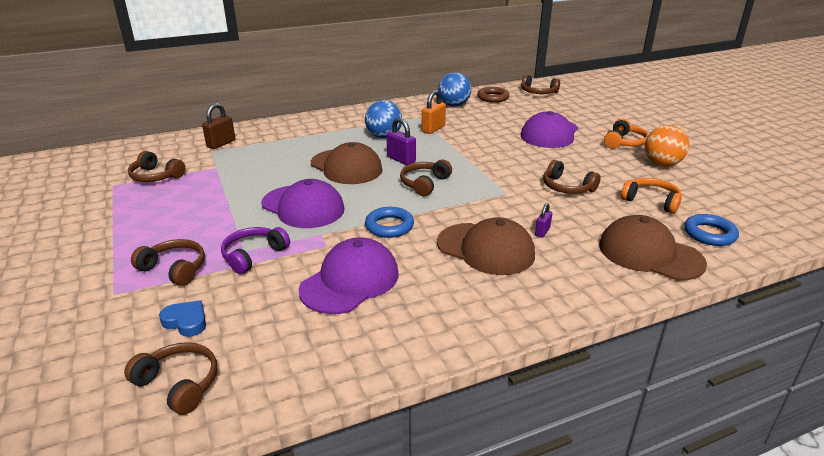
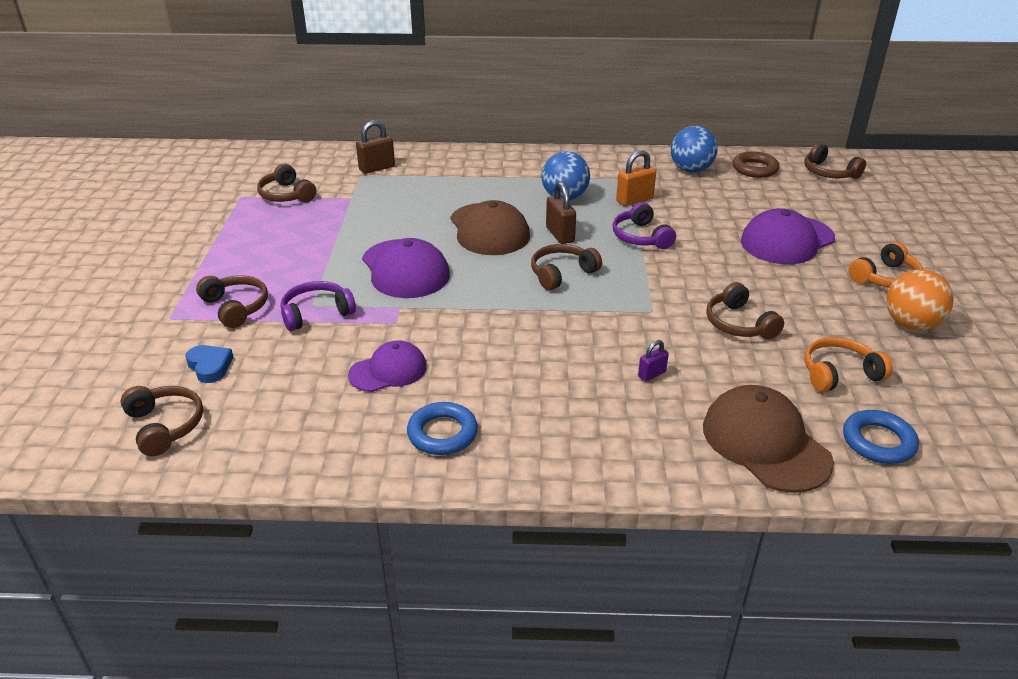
camera: 25 degrees right, 5 degrees up
purple cap [299,237,399,314] -> purple cap [348,340,427,392], size x0.63
blue ring [365,207,414,238] -> blue ring moved to [407,402,478,455]
purple padlock [387,118,416,165] -> brown padlock [546,182,576,244]
brown cap [437,217,535,275] -> none
orange headphones [621,178,682,214] -> orange headphones turned 75 degrees counterclockwise [804,337,893,392]
none -> purple headphones [612,202,676,249]

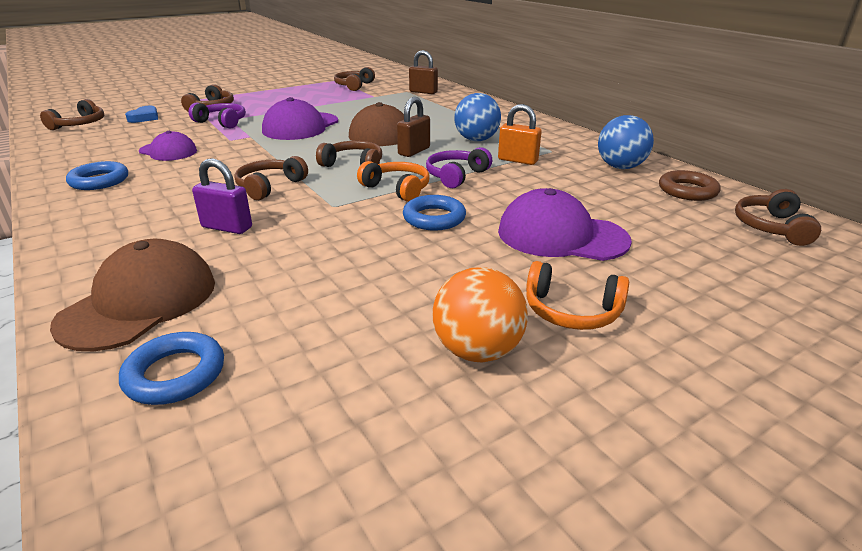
camera: 55 degrees right, 5 degrees down
purple padlock [638,340,669,382] -> purple padlock [192,158,252,234], size x1.69
brown headphones [706,282,784,339] -> brown headphones moved to [234,156,308,200]
orange headphones [804,337,893,392] -> orange headphones moved to [357,161,430,202]
none -> blue ring [403,195,466,231]

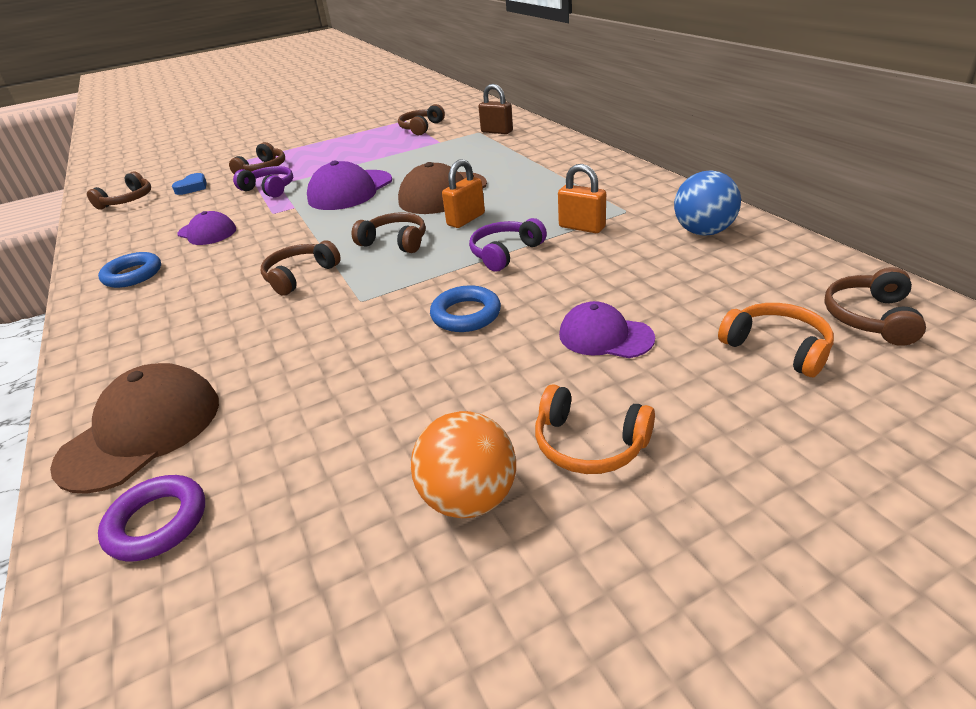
camera: 10 degrees right, 5 degrees up
blue ring [119,332,224,405] -> purple ring [98,475,205,562]
purple padlock [192,158,252,234] -> none
orange headphones [357,161,430,202] -> orange headphones moved to [718,303,834,377]
brown padlock [397,97,430,157] -> orange padlock [442,159,485,228]
blue ball [454,93,501,141] -> none
purple cap [498,188,632,261] -> purple cap [559,301,655,358], size x0.63
brown ring [659,170,720,201] -> none

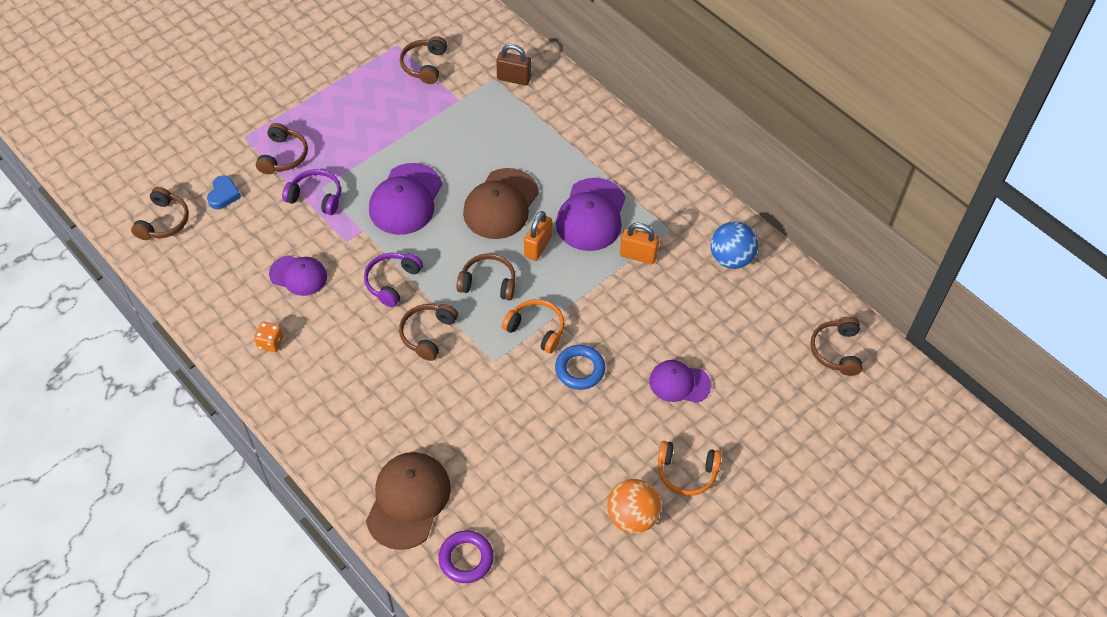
camera: 20 degrees left, 20 degrees up
blue ring [98,252,161,288] -> orange dice [254,322,283,352]
purple headphones [469,218,547,272] -> purple headphones moved to [364,253,423,307]
orange headphones [718,303,834,377] -> orange headphones moved to [502,299,565,353]
none -> purple cap [556,178,626,251]

